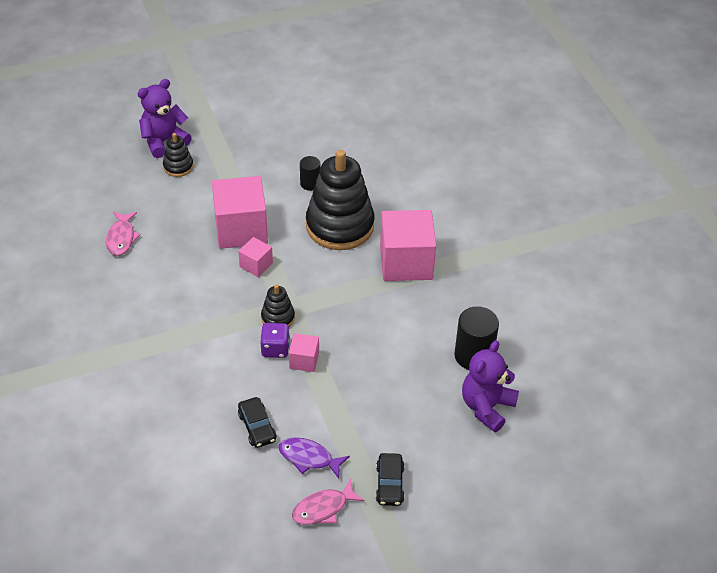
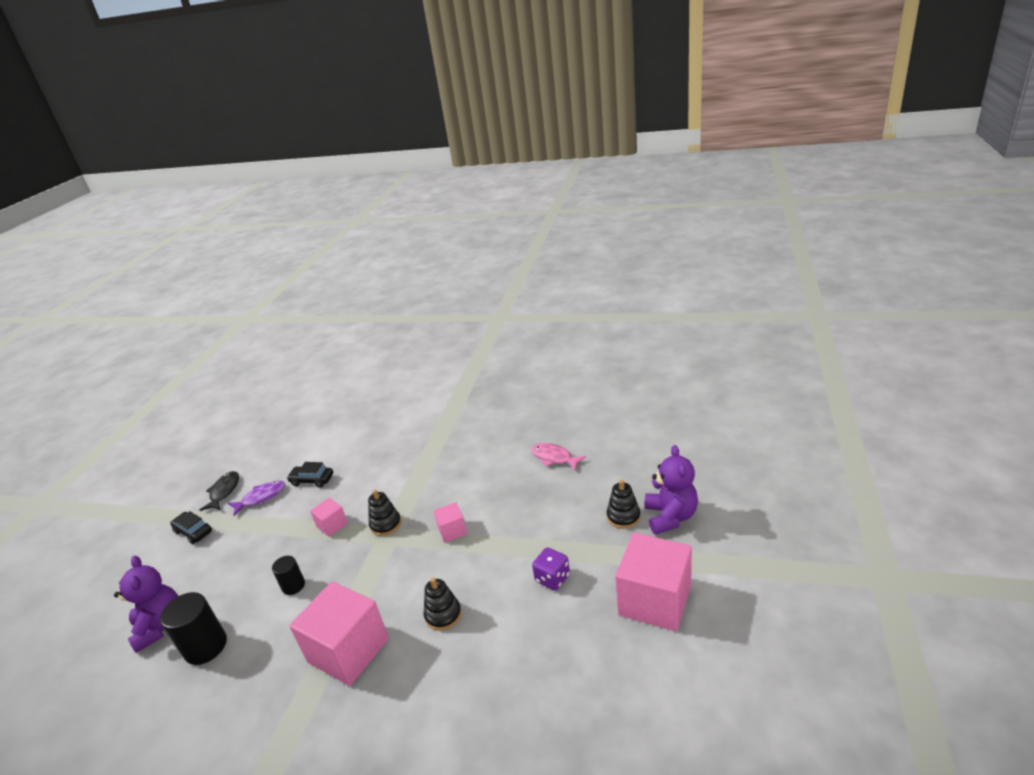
camera: 130 degrees right, 15 degrees down
pink cube [212,176,268,249] -> pink cube moved to [615,533,692,631]
purple dice [260,323,290,358] -> purple dice moved to [532,547,570,590]
pink fish [292,479,365,525] -> black fish [200,471,239,511]
black cylinder [300,156,321,191] -> black cylinder moved to [272,556,305,595]
black stacking toy [306,150,374,250] -> black stacking toy [424,578,462,631], size x0.46

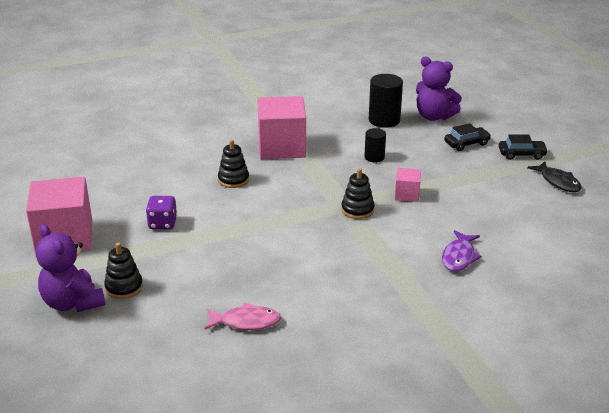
camera: 140 degrees right, 0 degrees up
purple fish [228,481,285,516] -> purple fish moved to [442,230,482,272]
black car [287,462,333,488] -> black car moved to [444,123,491,151]
pink cube [434,502,467,543] -> none

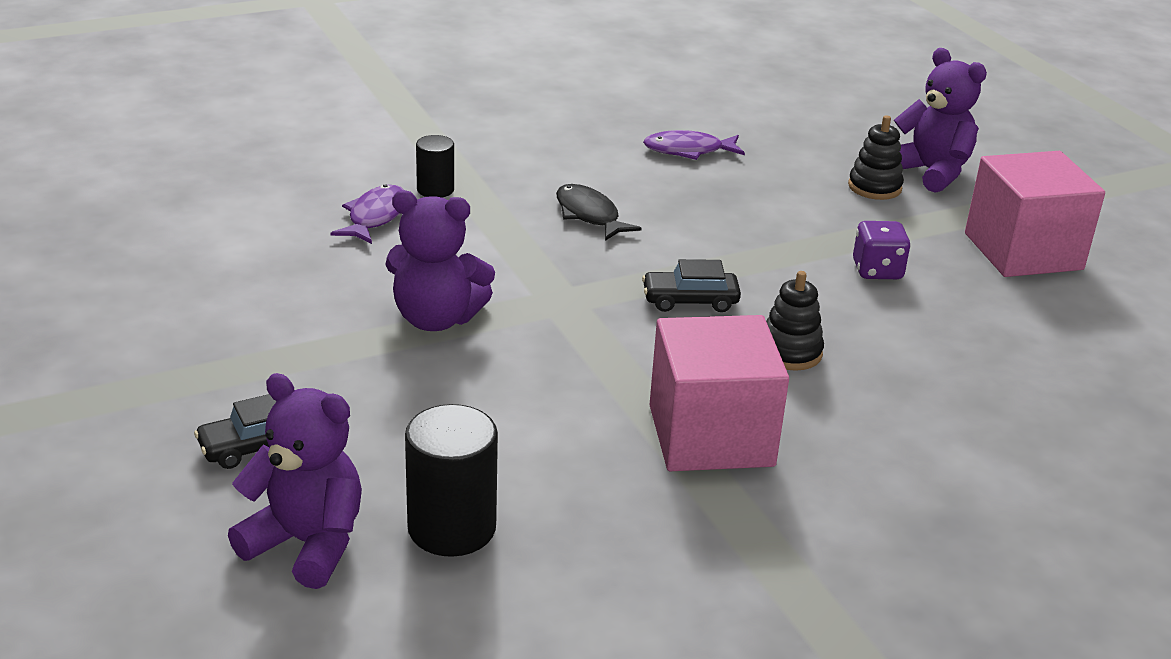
camera: 175 degrees right, 0 degrees up
pink fish [204,302,281,330] -> purple fish [643,130,745,160]
black stacking toy [341,168,375,219] -> none
black cylinder [364,128,386,162] -> black cylinder moved to [416,135,454,198]
pink cube [395,168,421,202] -> purple teddy bear [385,190,495,331]
black car [499,134,548,160] -> black car moved to [642,259,741,312]
black fish [527,161,582,192] -> black fish moved to [556,184,642,241]

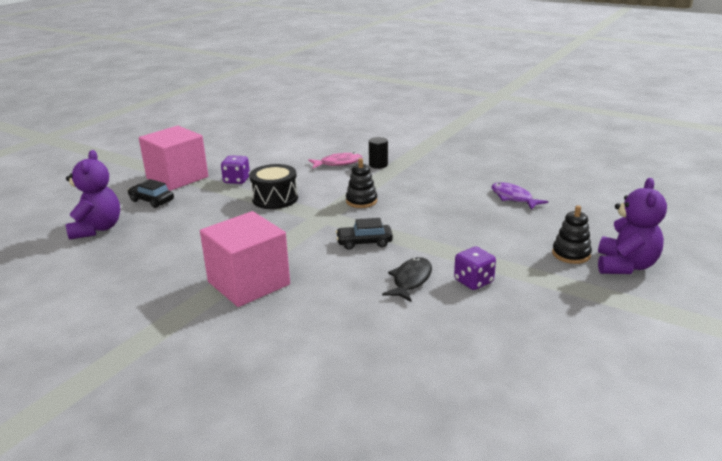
camera: 60 degrees right, 5 degrees down
purple fish [331,184,404,244] -> pink fish [308,152,363,168]
purple teddy bear [385,190,495,331] -> black drum [249,164,298,209]
black cylinder [405,404,498,557] -> none
black fish [556,184,642,241] -> black fish moved to [382,257,432,302]
black car [642,259,741,312] -> black car turned 60 degrees counterclockwise [336,218,393,250]
black stacking toy [766,271,824,371] -> black stacking toy moved to [346,158,377,208]
pink cube [965,151,1105,277] -> pink cube moved to [139,126,208,191]
none -> purple dice [221,155,250,184]

